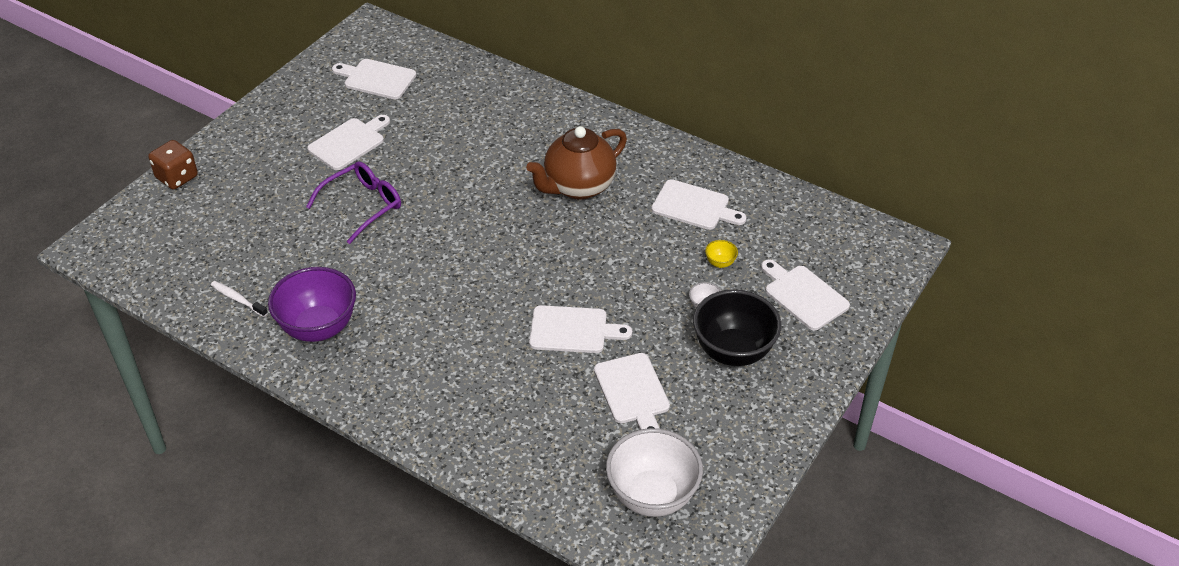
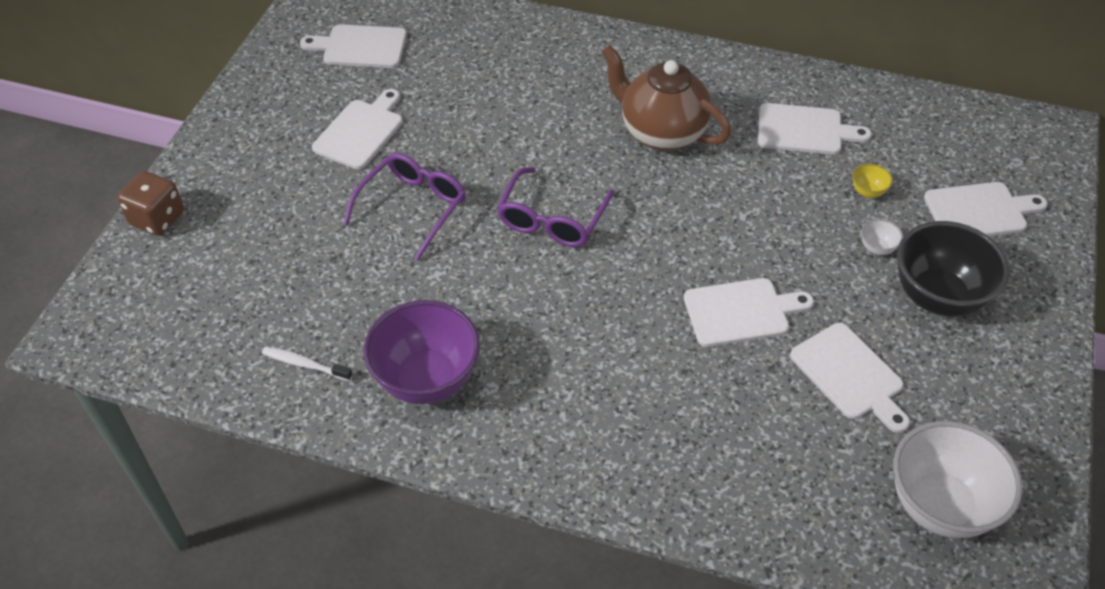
camera: 15 degrees left, 5 degrees up
brown teapot [526,126,627,200] -> brown teapot turned 90 degrees clockwise [601,45,731,151]
white cutting board [761,260,850,330] -> white cutting board turned 135 degrees clockwise [924,182,1048,236]
none -> purple glasses [497,167,614,247]

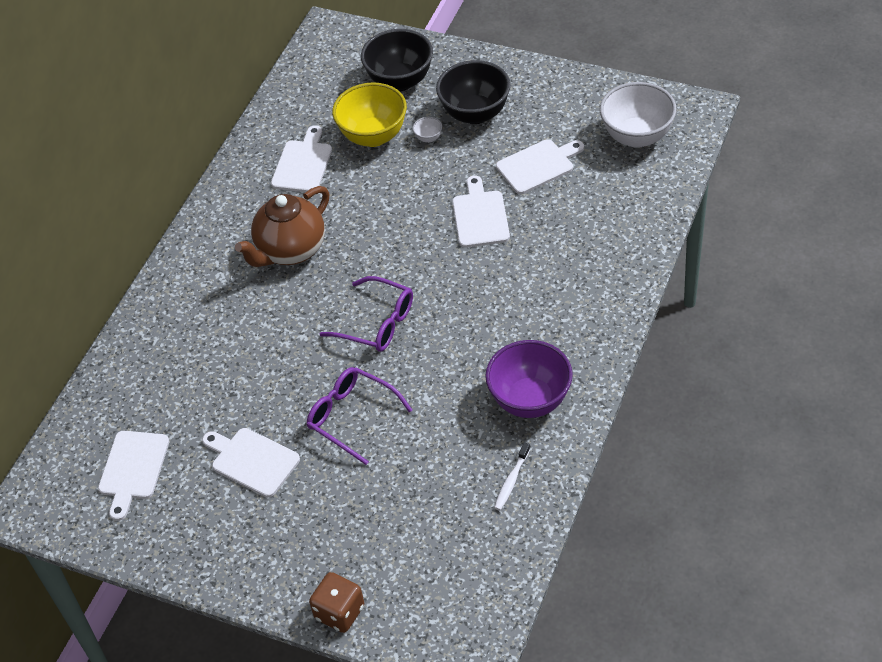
camera: 80 degrees left, 0 degrees up
yellow bowl [852,164,893,198] -> yellow bowl [332,82,407,147], size x2.49
white cutting board [924,182,1048,236] -> black bowl [361,29,433,91]

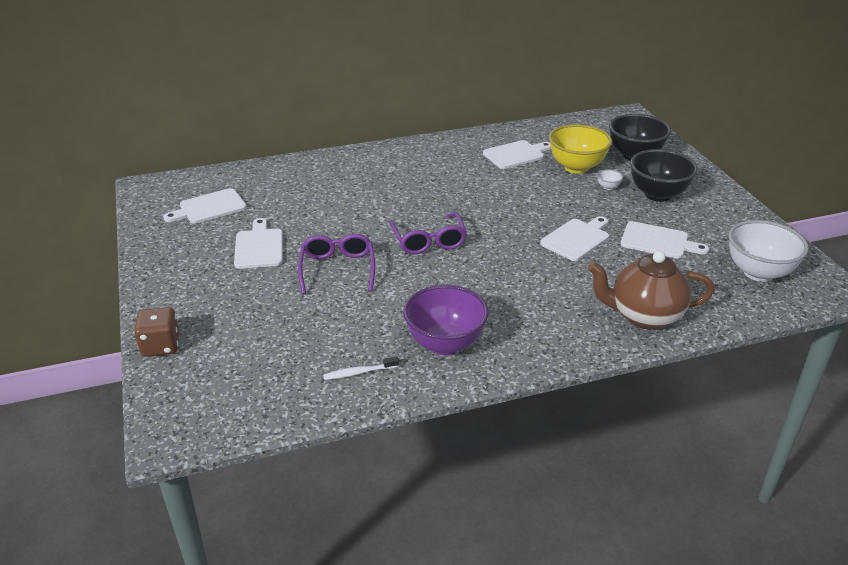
camera: 45 degrees right, 15 degrees down
brown teapot [235,186,329,267] -> brown teapot moved to [588,251,715,330]

